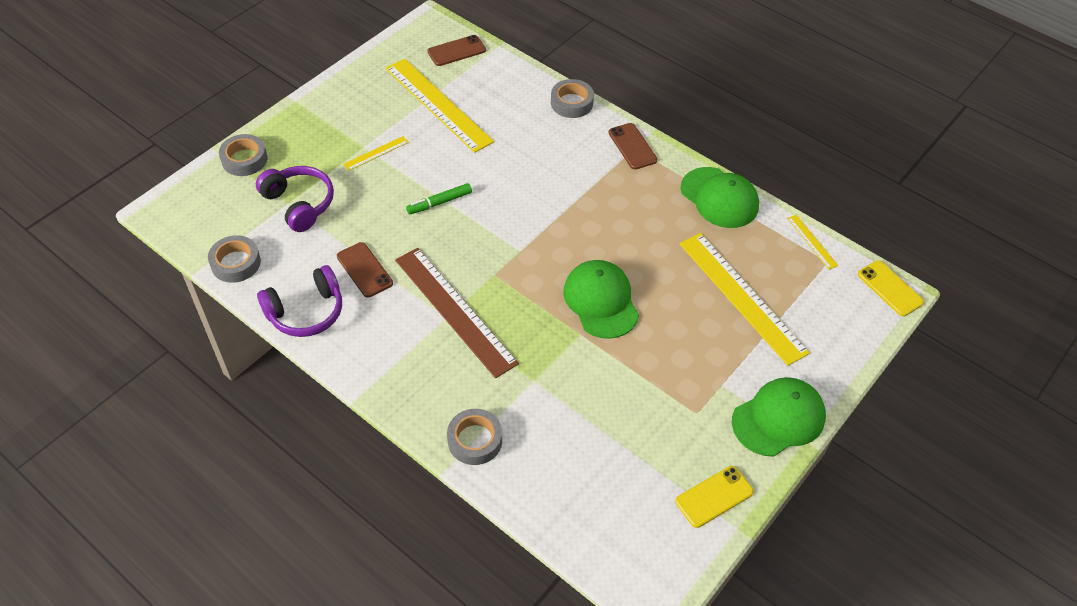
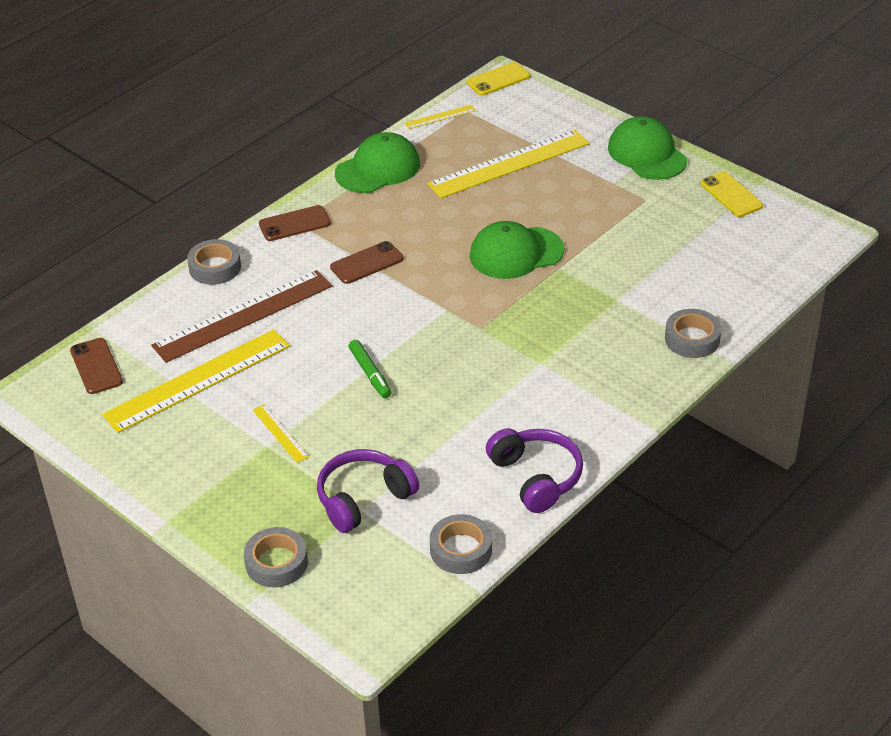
camera: 85 degrees left, 10 degrees down
brown phone [337,242,393,297] -> brown phone moved to [330,241,404,284]
brown ruler [395,248,519,378] -> brown ruler moved to [151,270,332,363]

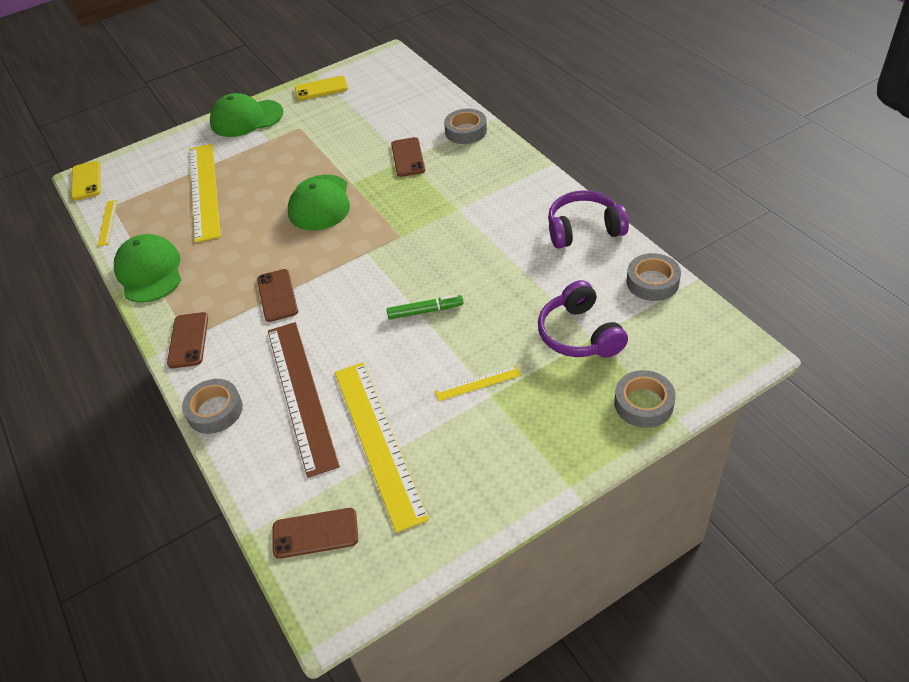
camera: 70 degrees left, 5 degrees up
none -> brown phone [391,137,425,177]

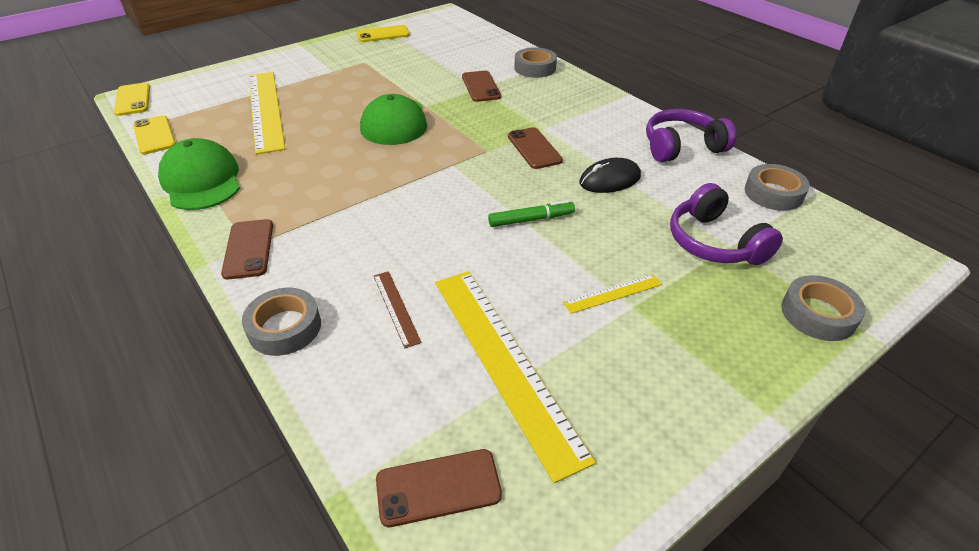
camera: 10 degrees left, 5 degrees down
yellow ruler [98,200,118,246] -> yellow phone [133,115,176,154]
green cap [210,93,283,137] -> none
brown phone [257,269,298,322] -> brown phone moved to [508,127,563,169]
brown ruler [268,322,340,478] -> brown ruler [374,271,422,348], size x0.44
none -> black mouse [579,158,641,193]

